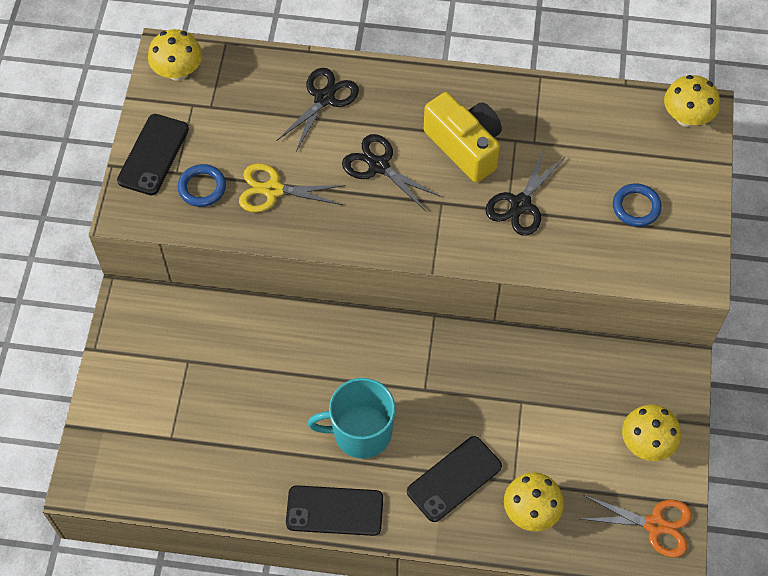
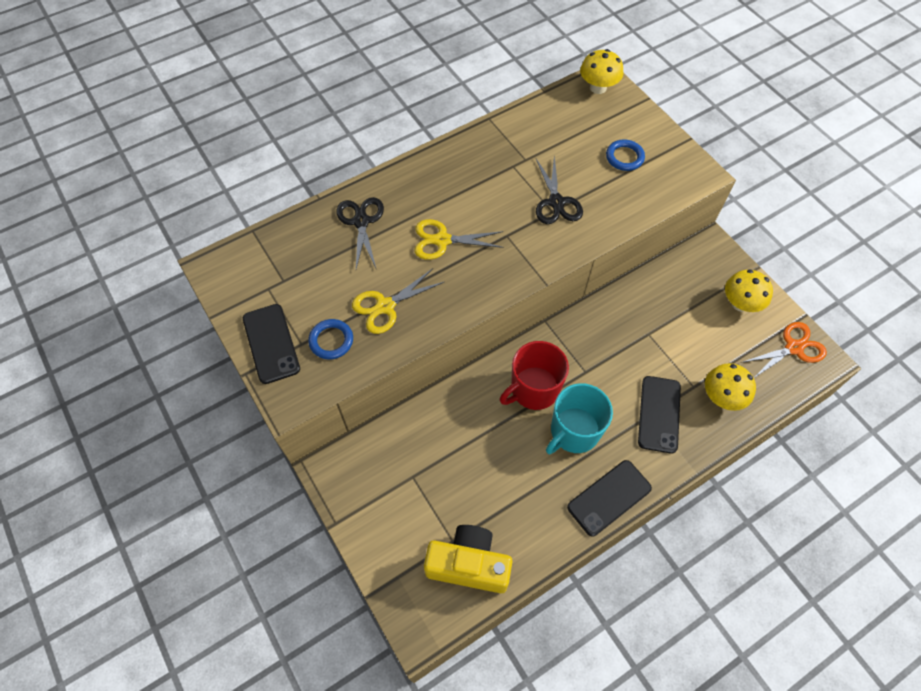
camera: 40 degrees left, 0 degrees up
yellow mushroom [148,29,202,81] -> none
black scissors [342,134,441,211] -> yellow scissors [415,219,504,260]
yellow camera [424,92,502,183] -> yellow camera moved to [424,525,512,593]
none -> red mug [500,341,569,410]

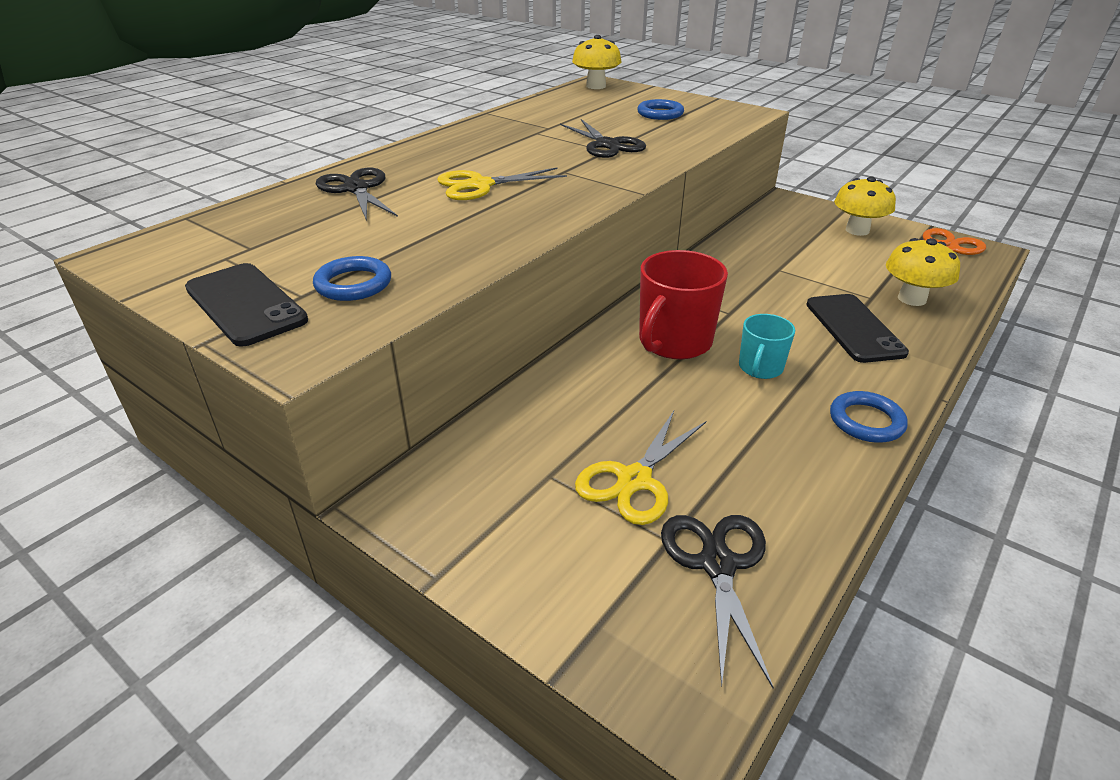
camera: 20 degrees left, 25 degrees down
yellow scissors [352,268,444,334] -> yellow scissors moved to [575,411,706,525]
yellow camera [424,525,512,593] -> black scissors [661,515,774,689]
turquoise mug [546,383,613,454] -> turquoise mug [739,314,795,379], size x0.57
black phone [567,460,652,536] -> blue ring [830,391,908,443]

